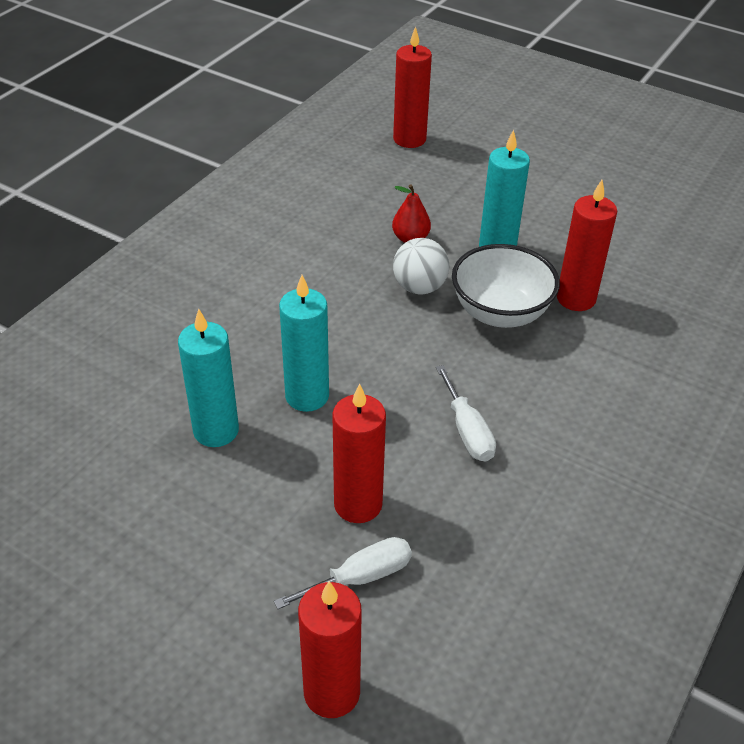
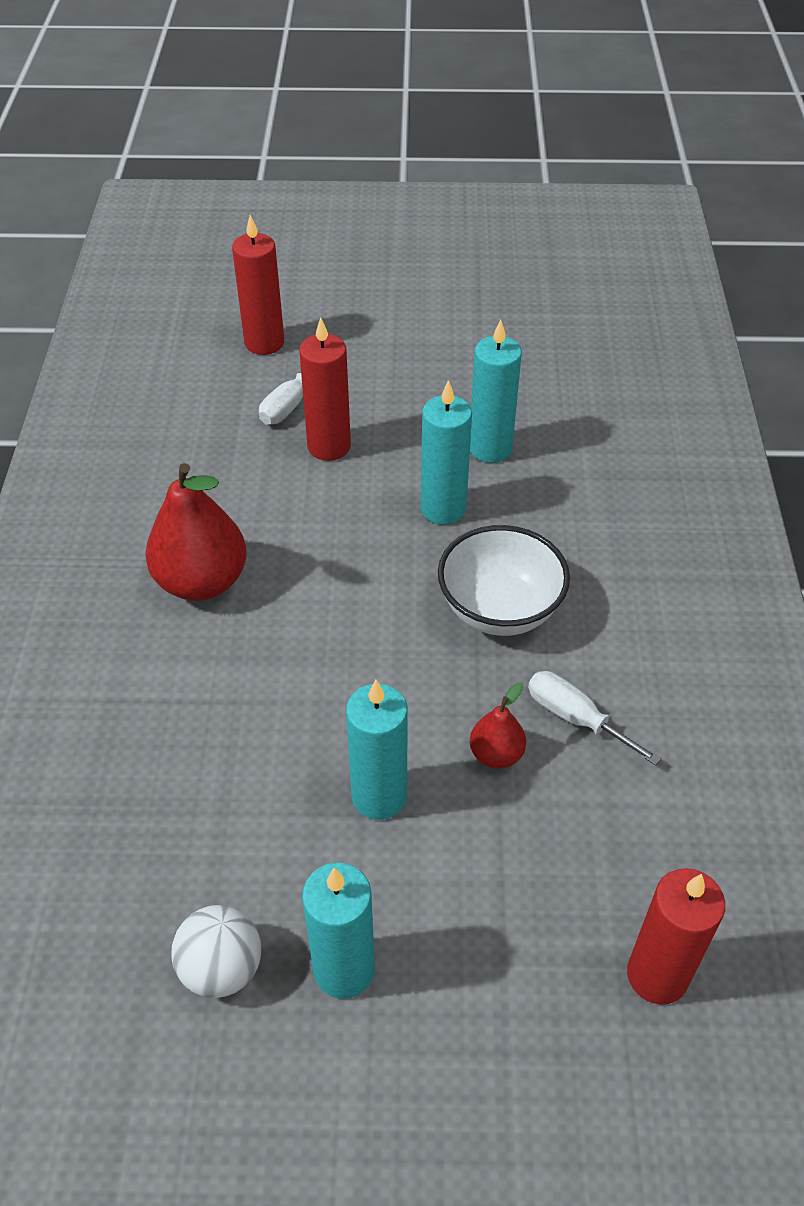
camera: 150 degrees right, 5 degrees up
white ball [393,238,449,294] -> white ball moved to [171,905,261,998]
white screwdriver [436,365,496,462] -> white screwdriver moved to [528,671,661,765]
white bowl [452,244,560,328] -> white bowl moved to [438,525,570,636]
red candle [557,180,617,311] -> none
none -> red pear [145,463,247,601]
none -> turquoise candle [302,863,375,999]

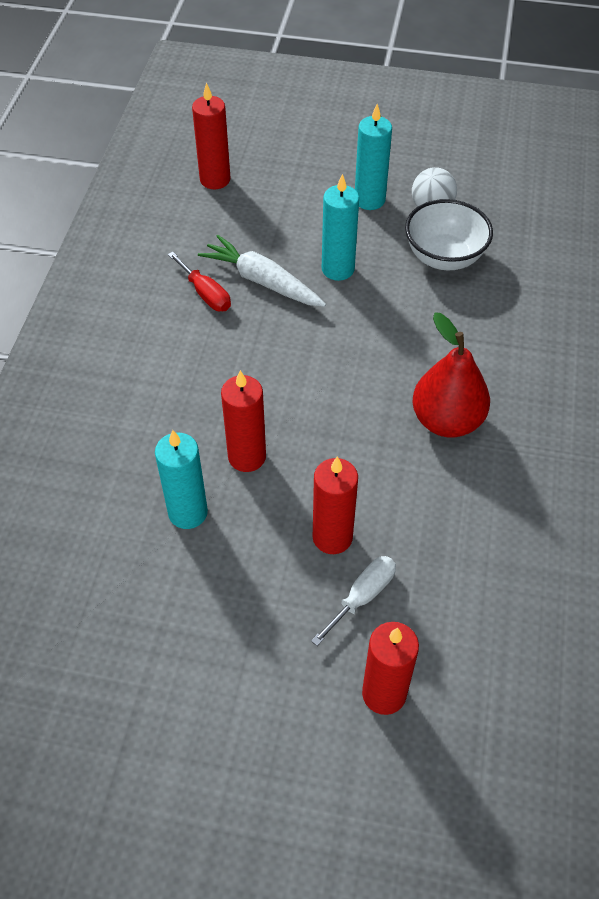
camera: 170 degrees left, 5 degrees up
turquoise candle [421,380,472,525] -> red candle [221,370,266,472]
white bowl [438,525,570,636] -> white bowl moved to [405,199,493,270]
red pear [470,682,526,769] -> white carrot [198,235,326,307]
white screwdriver [528,671,661,765] -> red screwdriver [168,252,231,311]

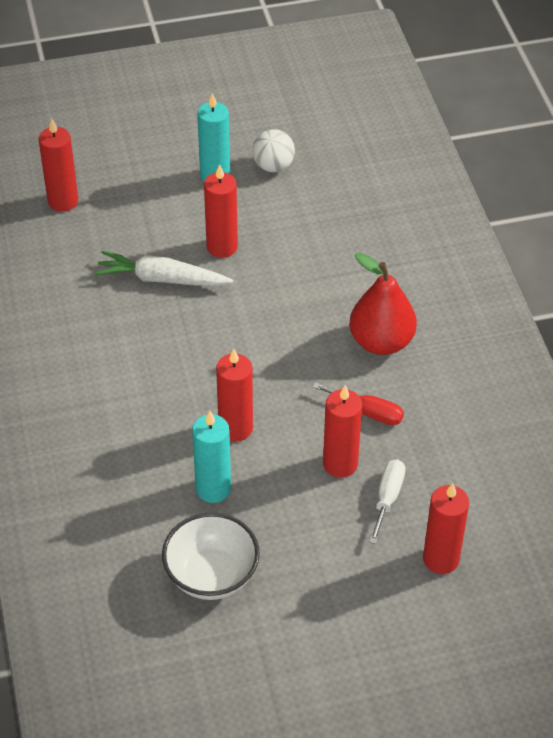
camera: 25 degrees left, 5 degrees down
red screwdriver [168,252,231,311] -> red screwdriver moved to [313,382,404,425]
turquoise candle [322,174,359,281] -> red candle [204,164,238,258]
white bowl [405,199,493,270] -> white bowl moved to [162,512,260,600]

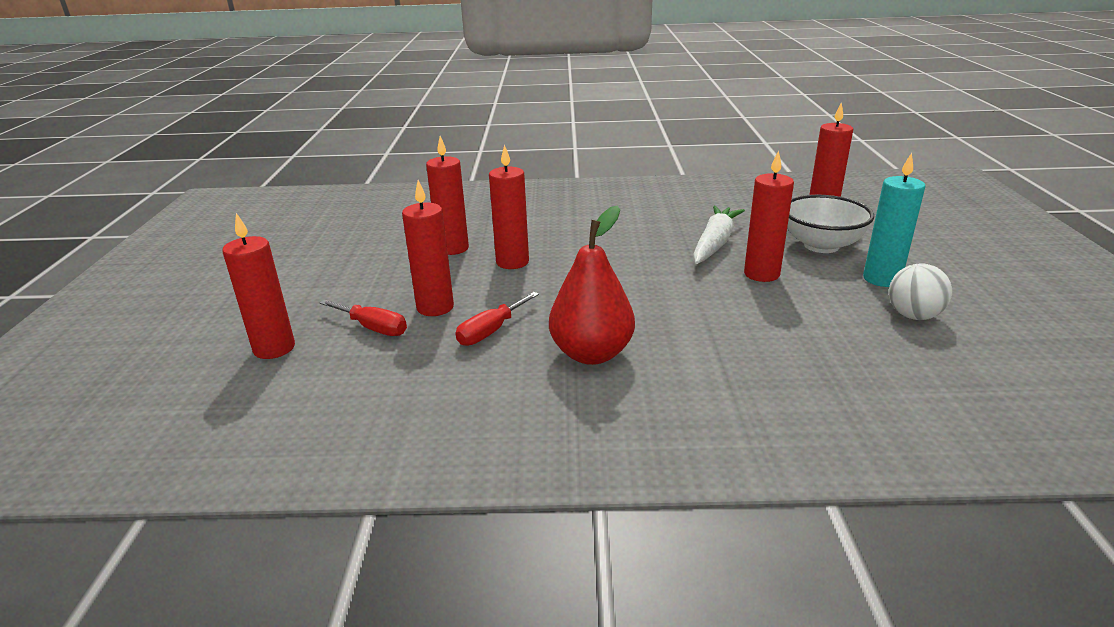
camera: 105 degrees right, 20 degrees down
white bowl [162,512,260,600] -> white bowl moved to [787,195,874,253]
turquoise candle [192,411,231,503] -> red candle [426,136,469,255]
white screwdriver [369,459,405,544] -> red screwdriver [320,300,407,336]

